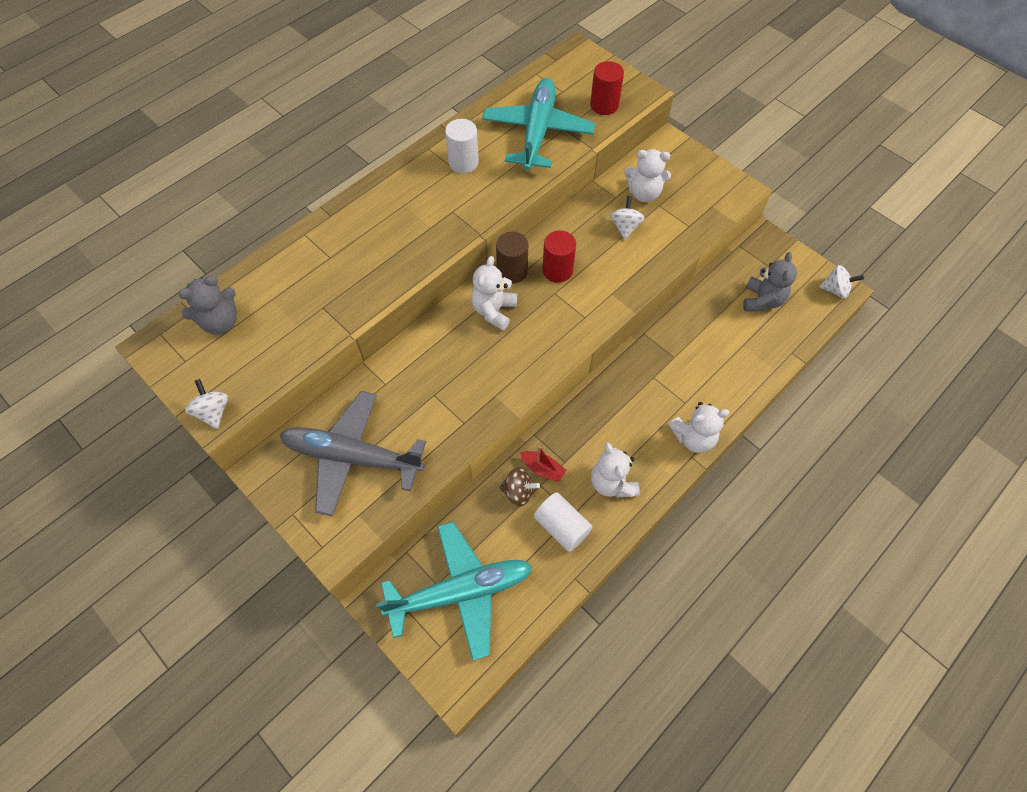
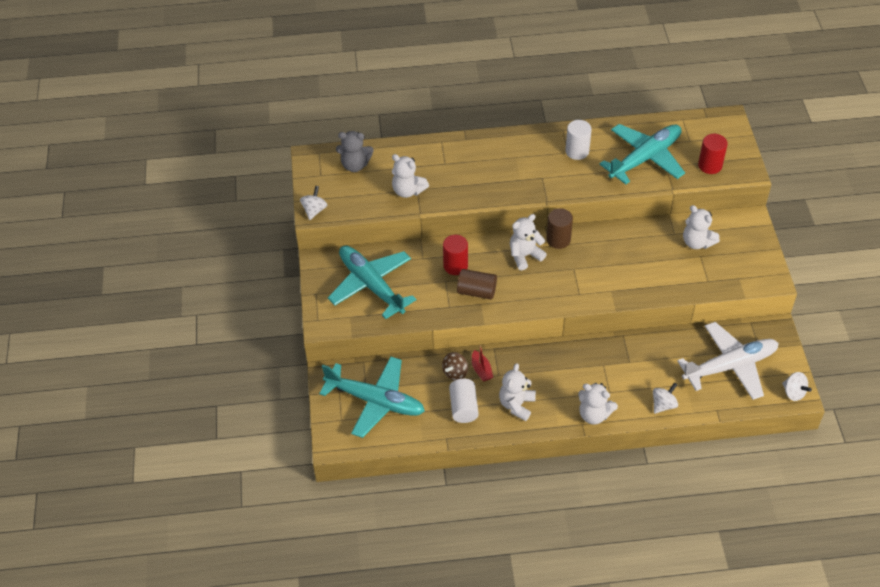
camera: 40 degrees right, 10 degrees down
grey plane [280,391,426,516] -> turquoise plane [328,245,417,319]
brown spinning top [500,467,540,506] -> brown spinning top turned 75 degrees clockwise [442,352,468,381]
red cylinder [542,231,576,283] -> red cylinder moved to [443,235,468,275]
white spinning top [610,196,644,240] -> white spinning top moved to [653,382,678,414]
grey teddy bear [743,252,797,311] -> white plane [677,322,779,400]
none -> white teddy bear [392,154,429,198]
none -> brown cylinder [457,269,497,299]

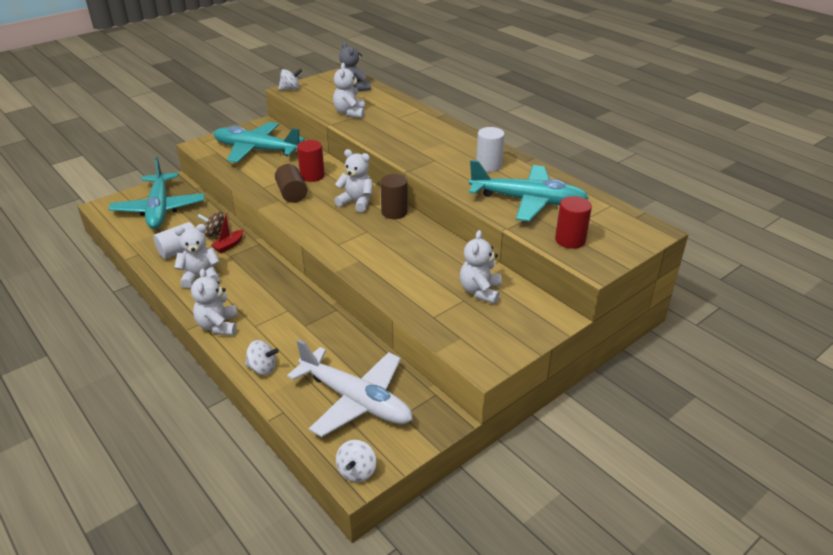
camera: 55 degrees right, 15 degrees down
turquoise plane [328,245,417,319] -> turquoise plane turned 90 degrees counterclockwise [214,122,305,163]

